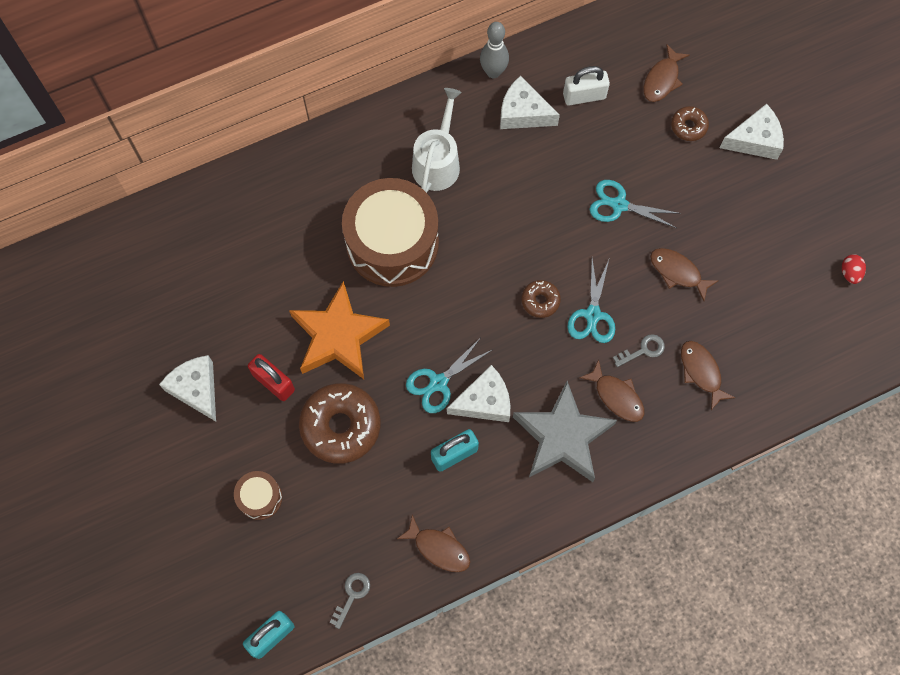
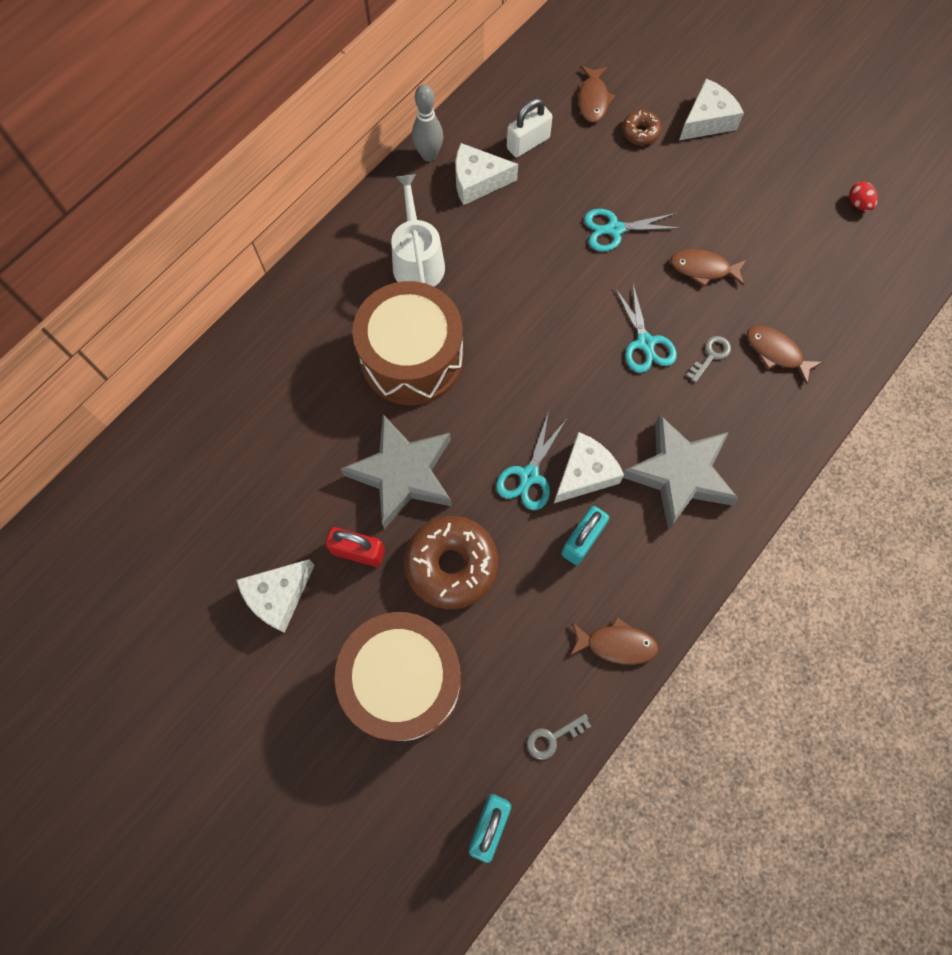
camera: 25 degrees left, 0 degrees up
white cheese [159,355,216,422] -> white cheese turned 75 degrees counterclockwise [236,559,315,633]
brown drum [234,471,282,520] -> brown drum [335,612,461,741], size x2.23
orange star [289,281,390,379] -> grey star [341,414,452,529]
grey key [330,573,370,629] -> grey key turned 120 degrees counterclockwise [527,714,591,760]
brown donut [521,280,561,318] -> none
brown fish [579,359,644,422] -> none

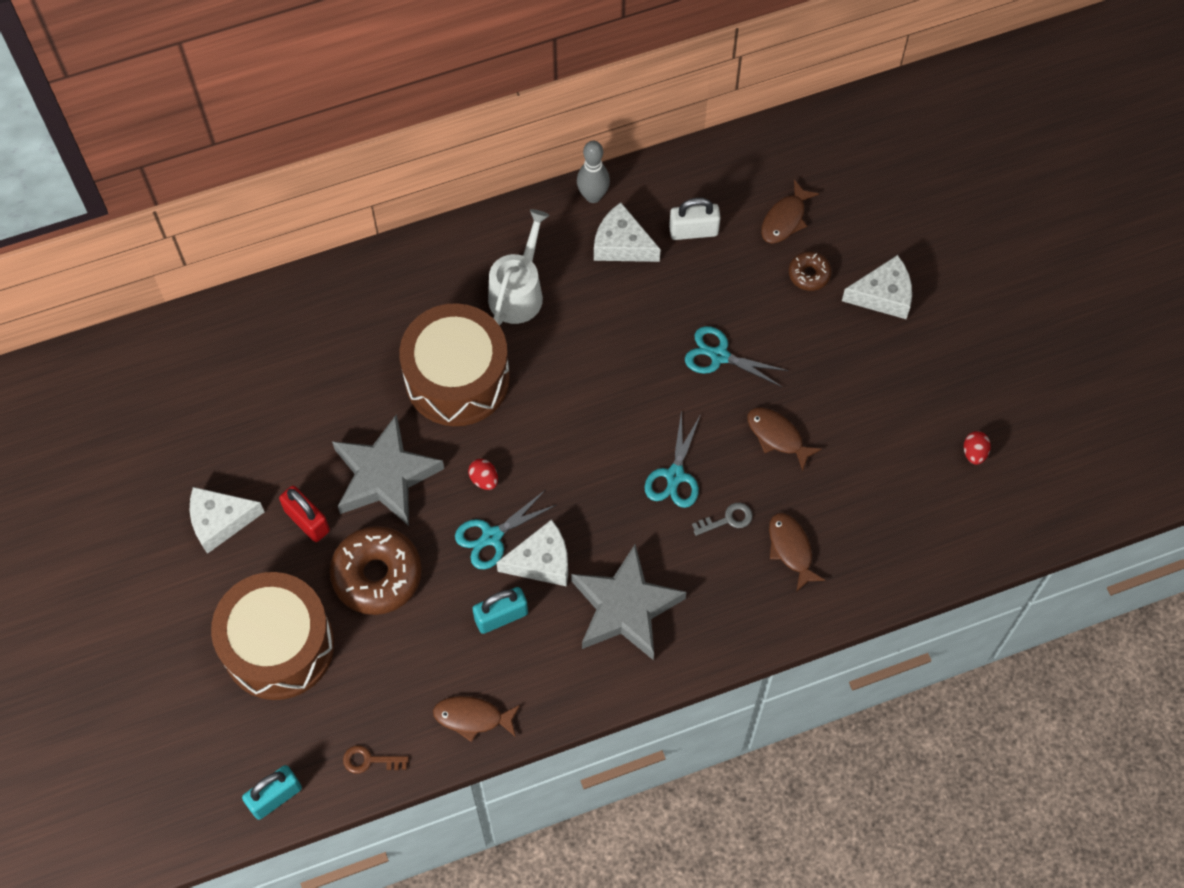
camera: 30 degrees right, 5 degrees down
grey key [527,714,591,760] -> brown key [343,745,409,774]
brown fish [570,617,659,665] -> brown fish turned 150 degrees clockwise [433,696,520,742]
none -> red egg [468,459,498,490]

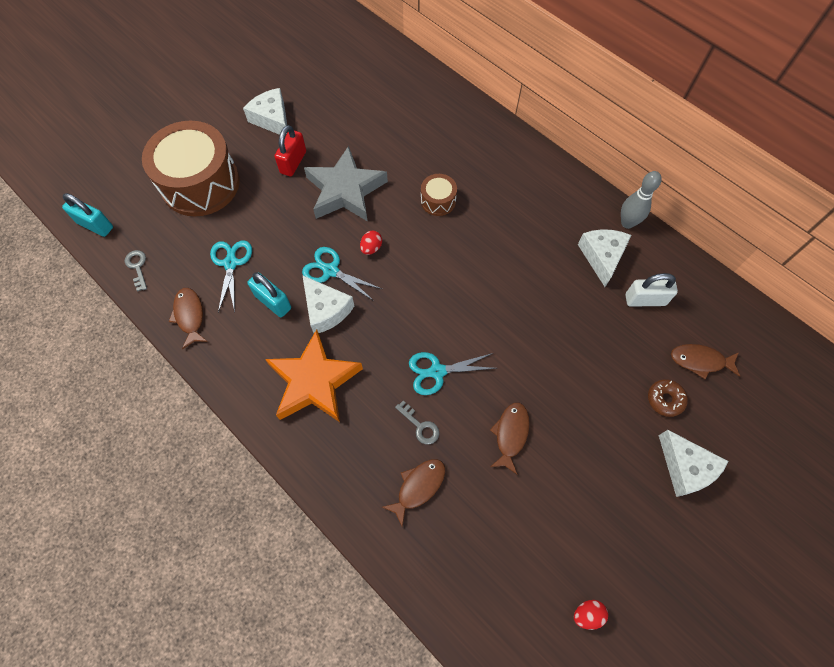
camera: 65 degrees right, 0 degrees up
brown donut [329,526,422,615] -> none
brown key [343,745,409,774] -> grey key [125,250,147,291]
brown drum [399,303,510,426] -> brown drum [421,174,457,216], size x0.45
white watering can [488,209,550,325] -> none
grey star [571,544,687,660] -> orange star [265,329,363,422]
white padlock [669,198,720,240] -> white padlock turned 60 degrees counterclockwise [626,273,678,307]
turquoise scissors [685,326,789,387] -> turquoise scissors moved to [210,240,252,312]

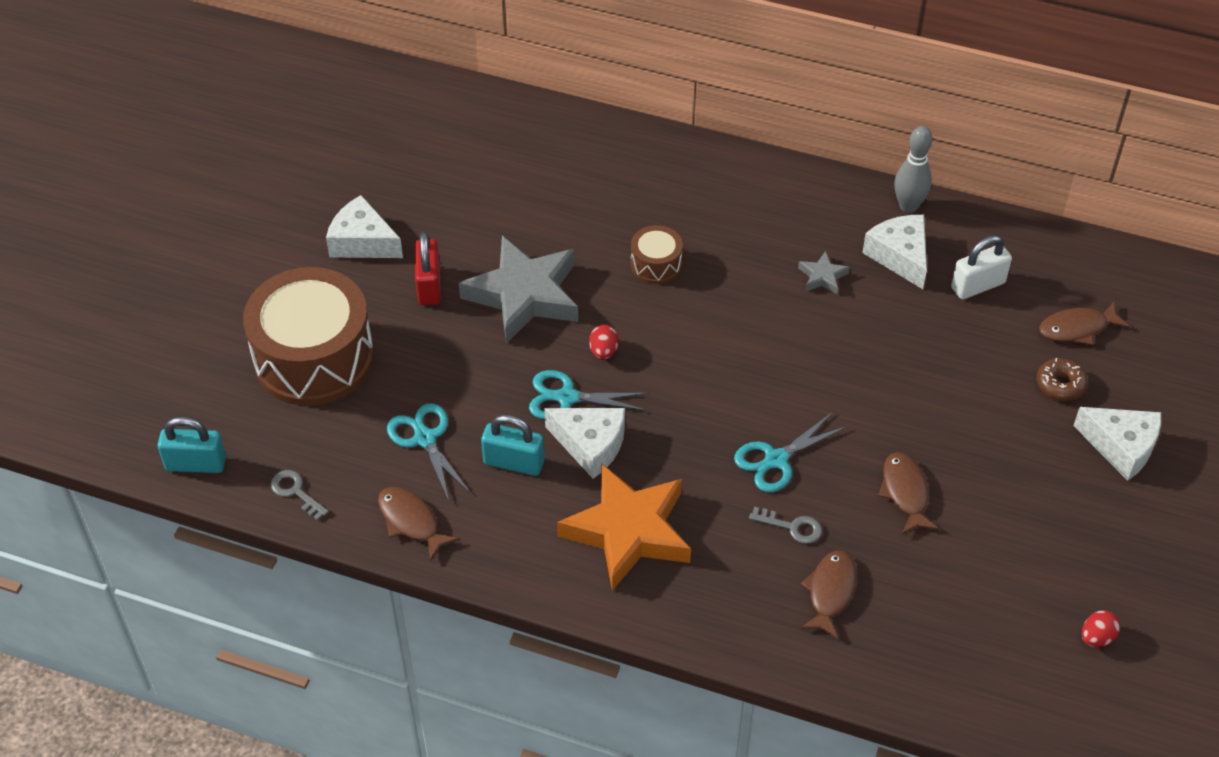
camera: 25 degrees left, 15 degrees down
none -> grey star [798,251,850,294]

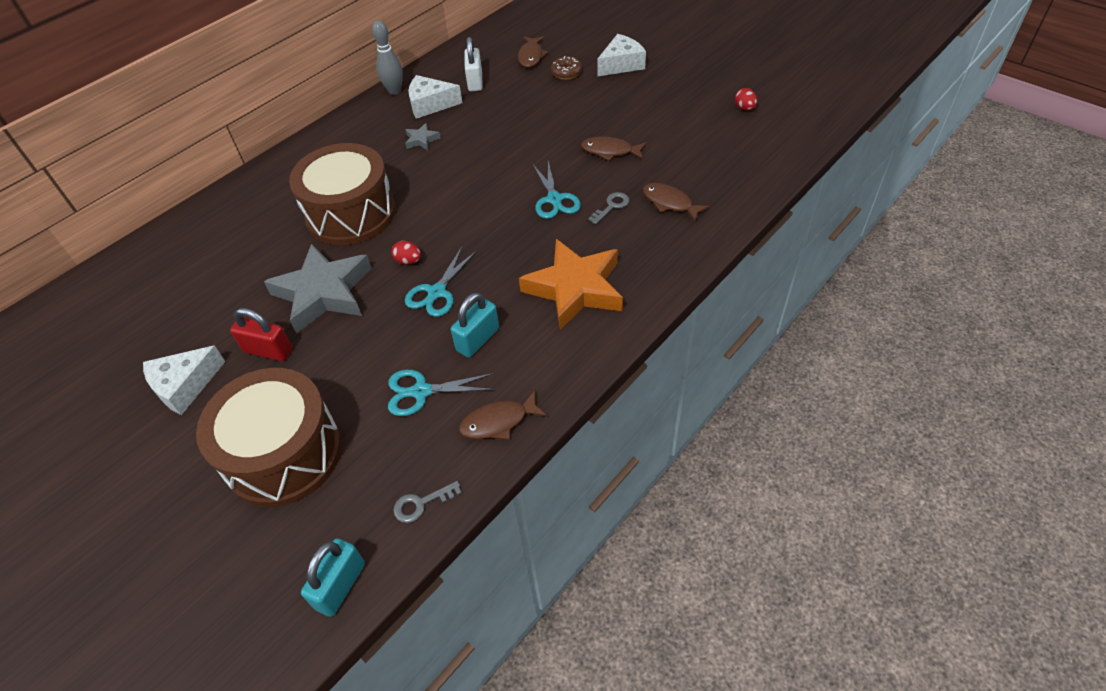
camera: 65 degrees left, 0 degrees up
white cheese [544,408,625,479] -> none
brown drum [631,225,683,284] -> brown drum [289,143,396,245], size x2.23

